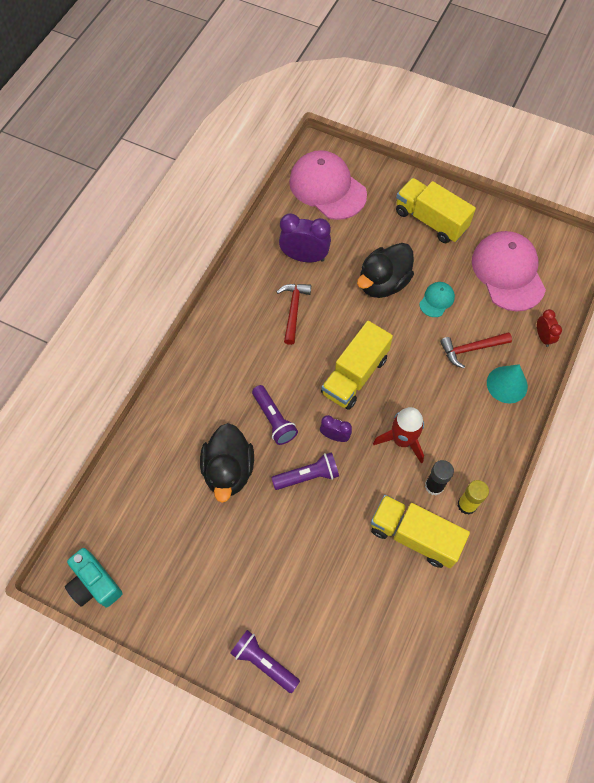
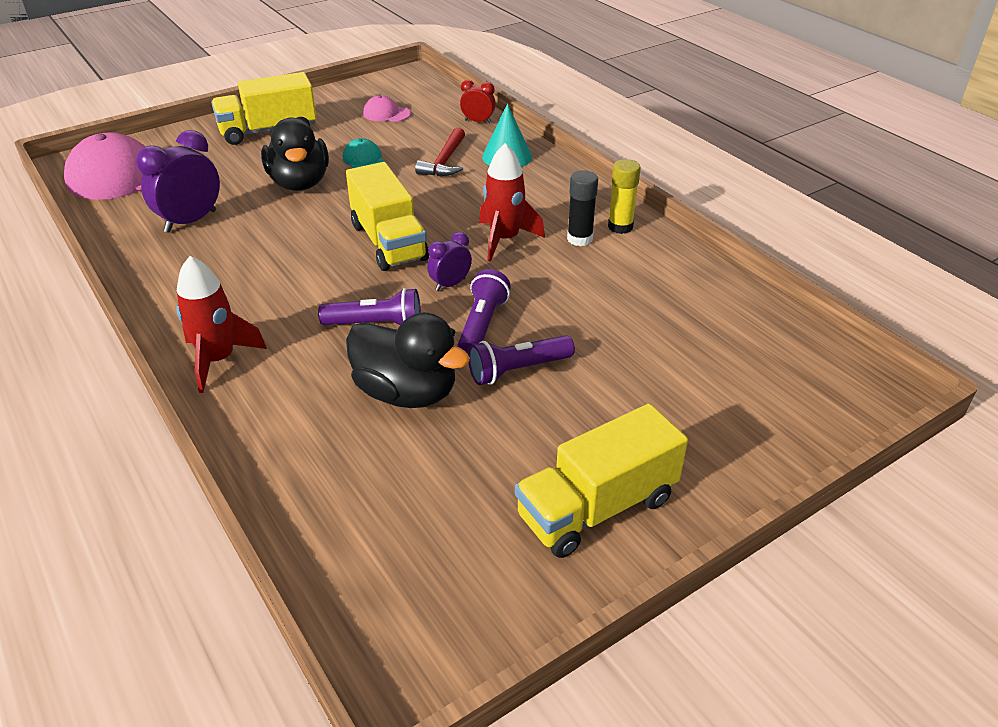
camera: 60 degrees left, 25 degrees down
turquoise camera [65,548,123,608] -> none
purple flashlight [230,630,300,693] -> purple flashlight moved to [468,335,575,385]
red hammer [277,284,311,345] -> none
yellow truck [371,495,470,568] -> yellow truck moved to [515,404,688,558]
pink cap [472,231,546,312] -> pink cap [363,95,411,122], size x0.45
none -> red rocket [176,256,267,393]

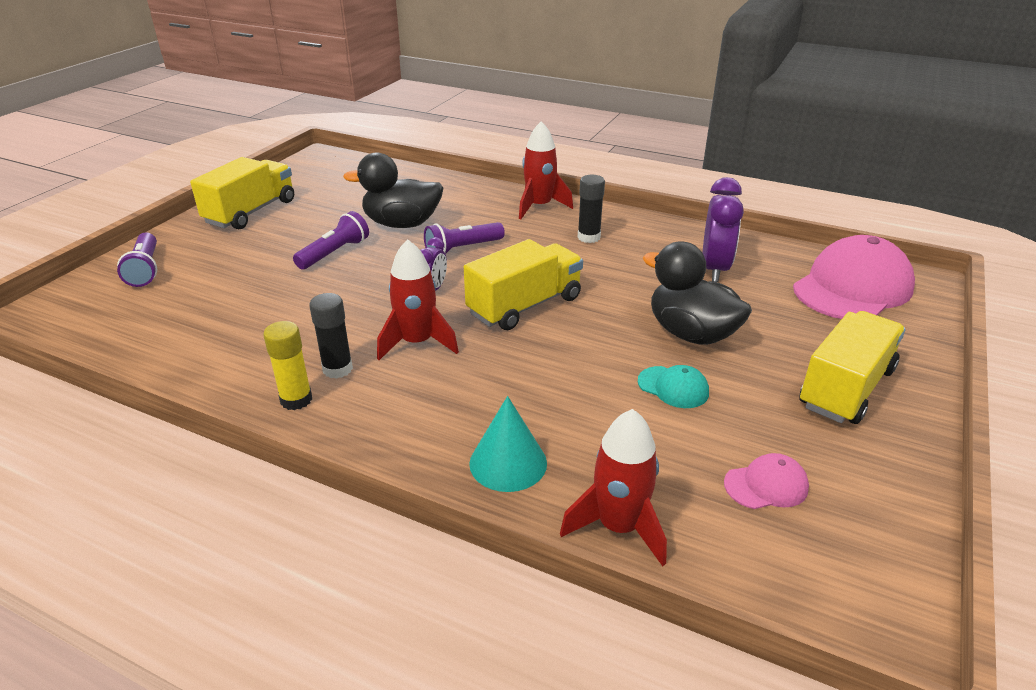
camera: 150 degrees right, 5 degrees down
yellow truck [346,162,429,271] -> yellow truck turned 105 degrees clockwise [464,239,583,330]
red hammer [415,127,465,176] -> none
purple flashlight [458,269,511,354] -> purple flashlight moved to [117,232,157,287]
red clock [460,80,496,124] -> red rocket [560,409,667,566]
none -> black glue stick [578,175,605,243]

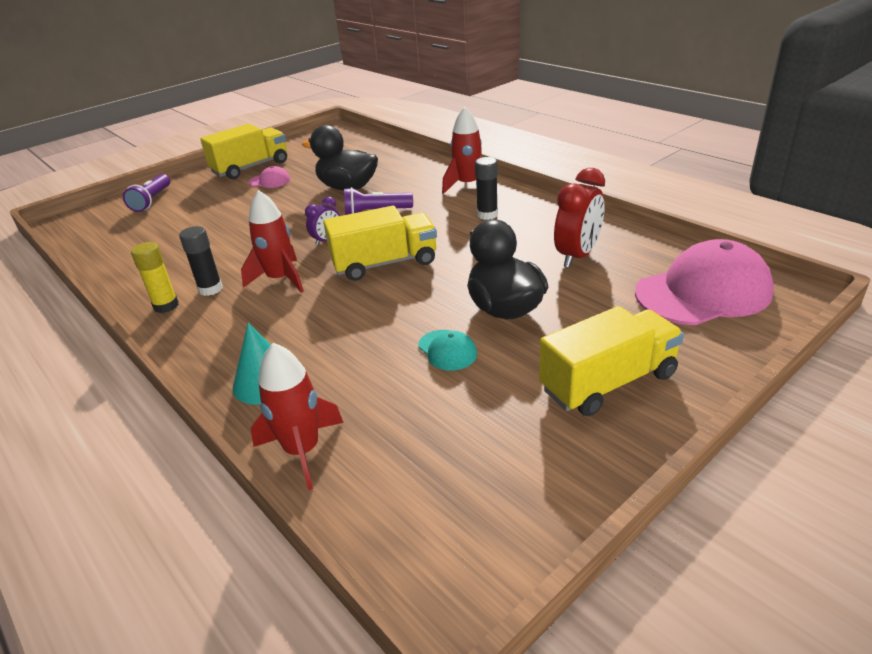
camera: 25 degrees right, 0 degrees up
purple flashlight [293,211,369,269] -> none
purple clock [703,177,744,282] -> red clock [554,168,605,268]
pink cap [724,453,809,509] -> pink cap moved to [249,166,291,188]

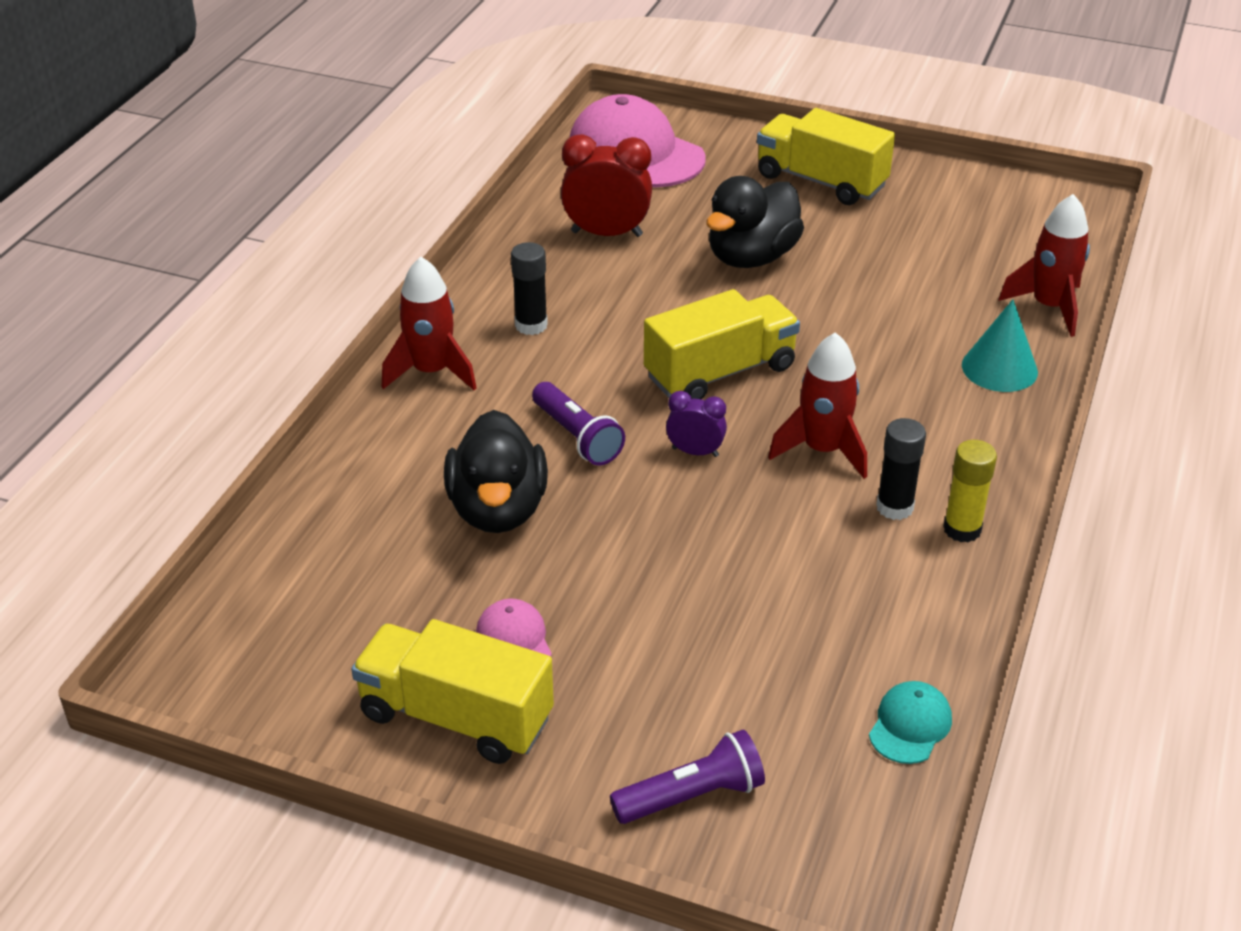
camera: 120 degrees left, 5 degrees up
yellow truck [323,206,437,281] -> yellow truck turned 105 degrees clockwise [644,289,800,400]
turquoise cap [418,330,477,371] -> turquoise cap moved to [869,681,952,764]

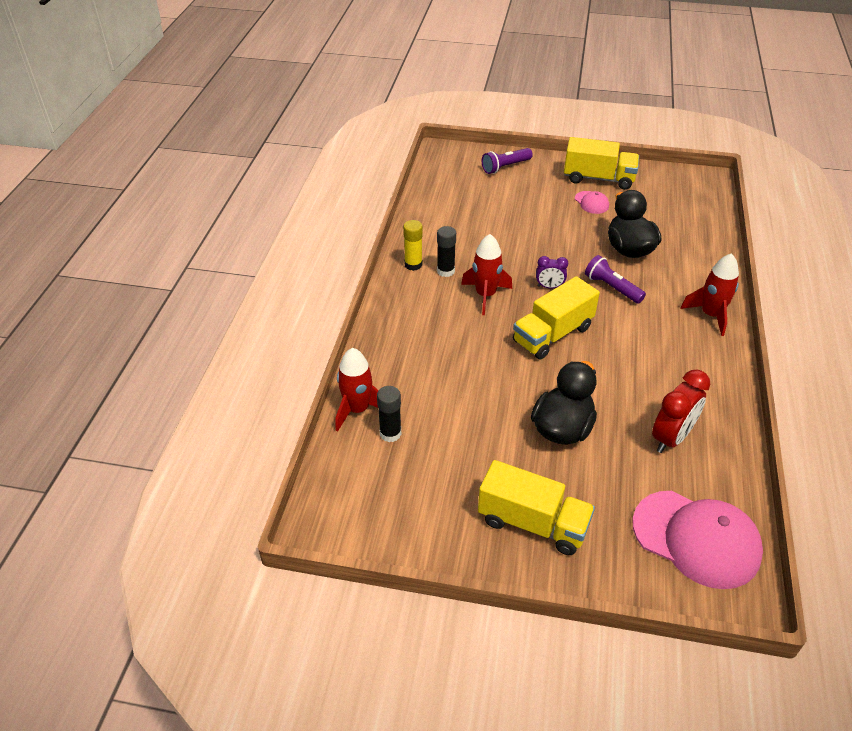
camera: 170 degrees right, 5 degrees up
black glue stick [511,242,548,335] -> black glue stick moved to [377,386,401,442]
red clock [561,134,652,237] -> red clock turned 45 degrees counterclockwise [652,370,710,453]
turquoise cap [869,681,952,764] -> none
turquoise cone [962,299,1038,392] -> none

